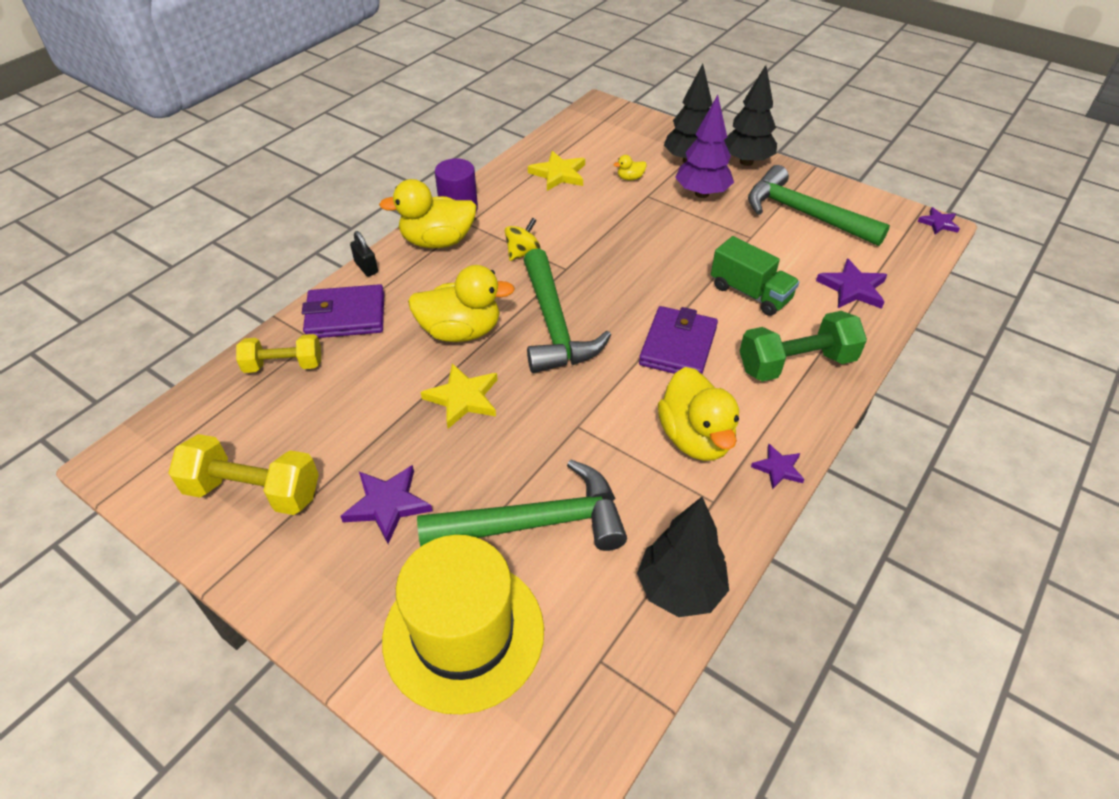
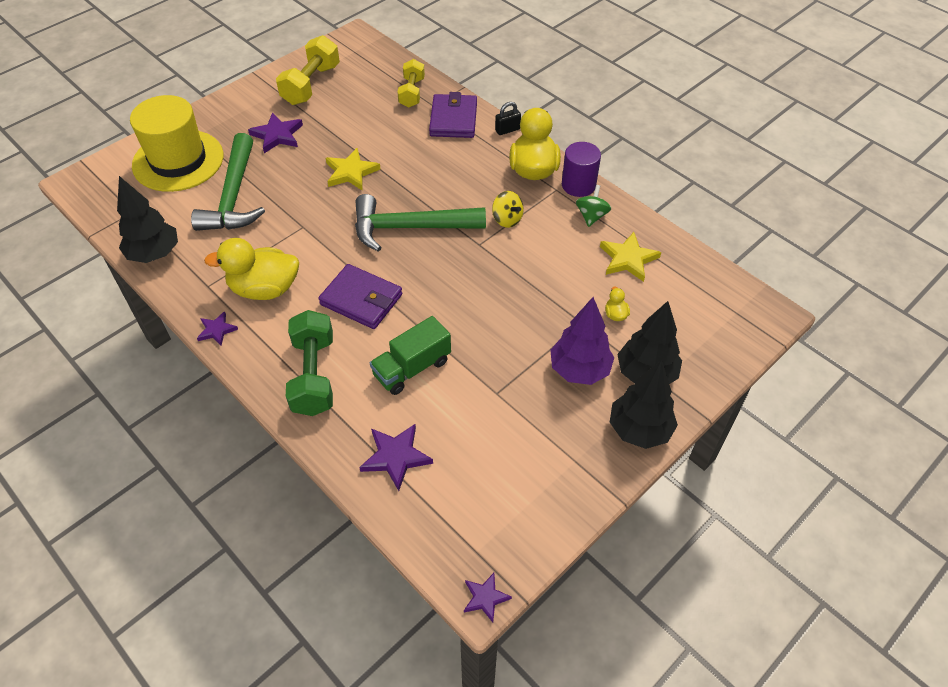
camera: 100 degrees right, 5 degrees up
yellow duck [408,265,515,342] -> none
green hammer [748,165,890,246] -> none
none -> green spinning top [576,185,611,227]

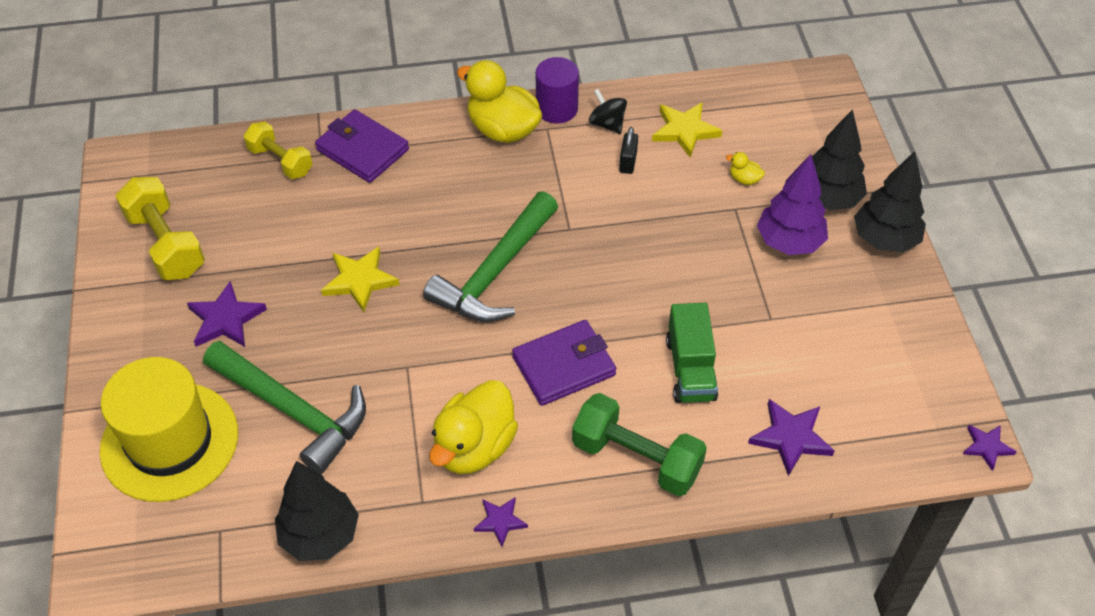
camera: 55 degrees left, 0 degrees up
yellow spinning top [492,191,524,228] -> none
black padlock [495,102,521,135] -> black padlock moved to [619,127,638,174]
green spinning top [576,185,611,227] -> black spinning top [589,89,627,134]

